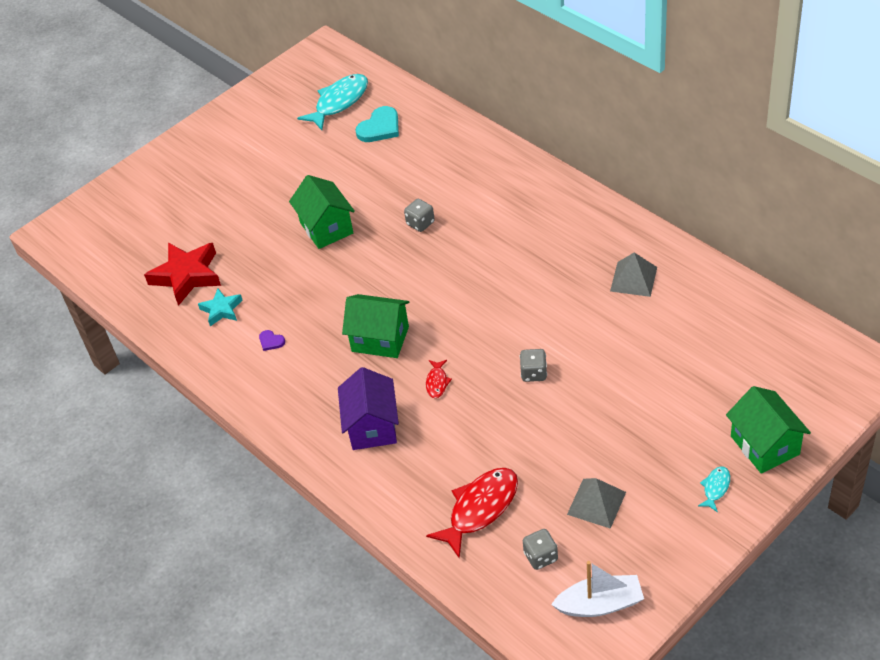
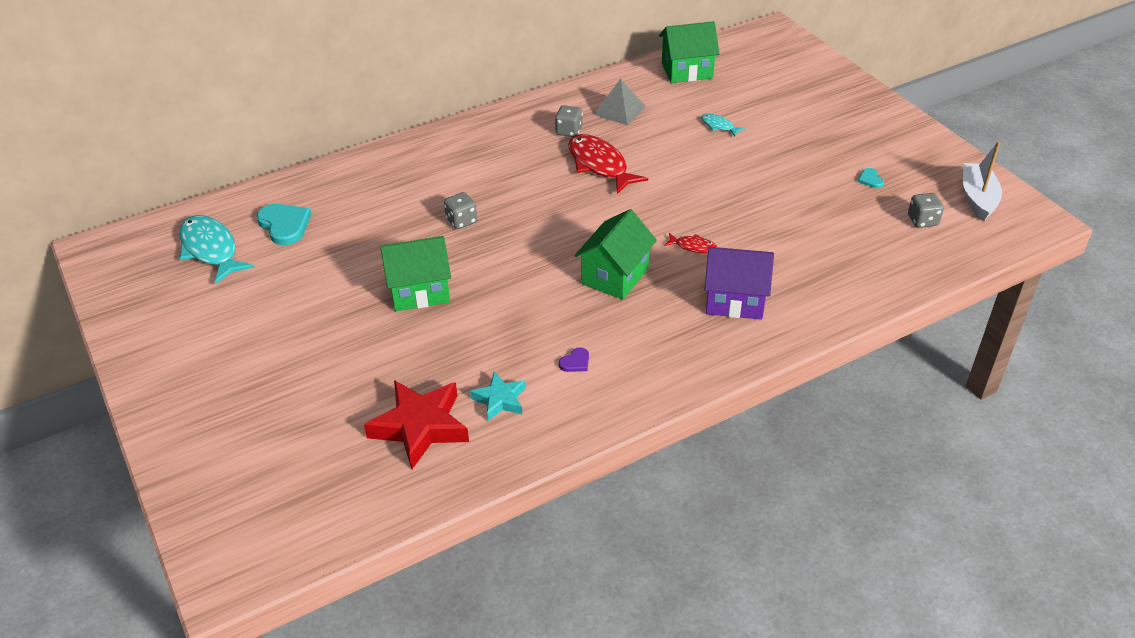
camera: 80 degrees left, 5 degrees down
red fish [426,468,518,559] -> red fish moved to [568,134,648,194]
grey dice [520,349,547,382] -> grey dice moved to [555,105,583,137]
grey pyramid [567,478,626,529] -> turquoise heart [858,168,884,188]
turquoise fish [698,466,730,512] -> turquoise fish moved to [701,114,745,137]
green house [726,386,811,474] -> green house moved to [659,21,720,83]

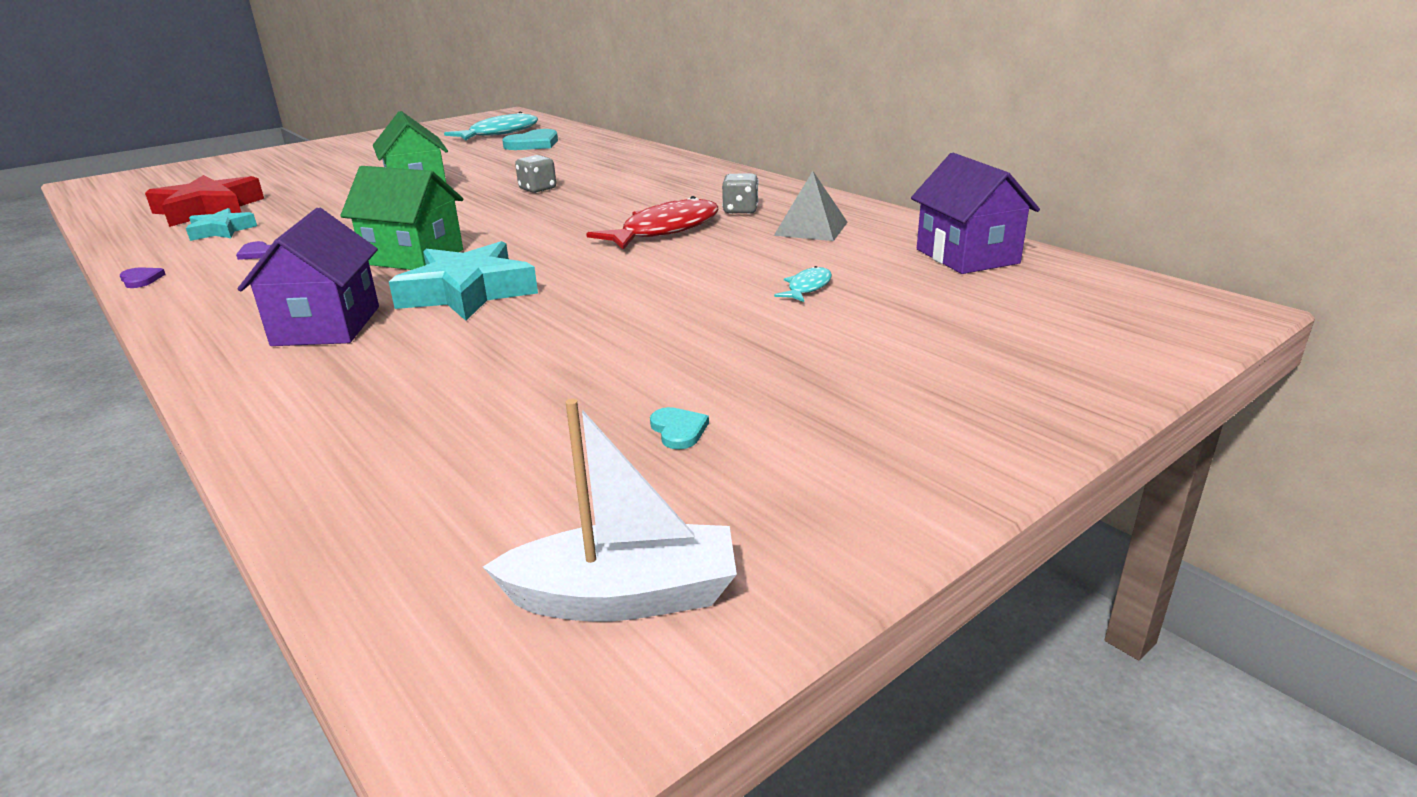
camera: 80 degrees right, 15 degrees down
green house [659,21,720,83] -> purple house [911,153,1040,274]
red fish [664,233,717,253] -> turquoise star [389,241,538,321]
turquoise heart [858,168,884,188] -> turquoise heart turned 90 degrees clockwise [650,407,709,449]
grey dice [908,193,944,228] -> none
none -> purple heart [120,267,165,288]

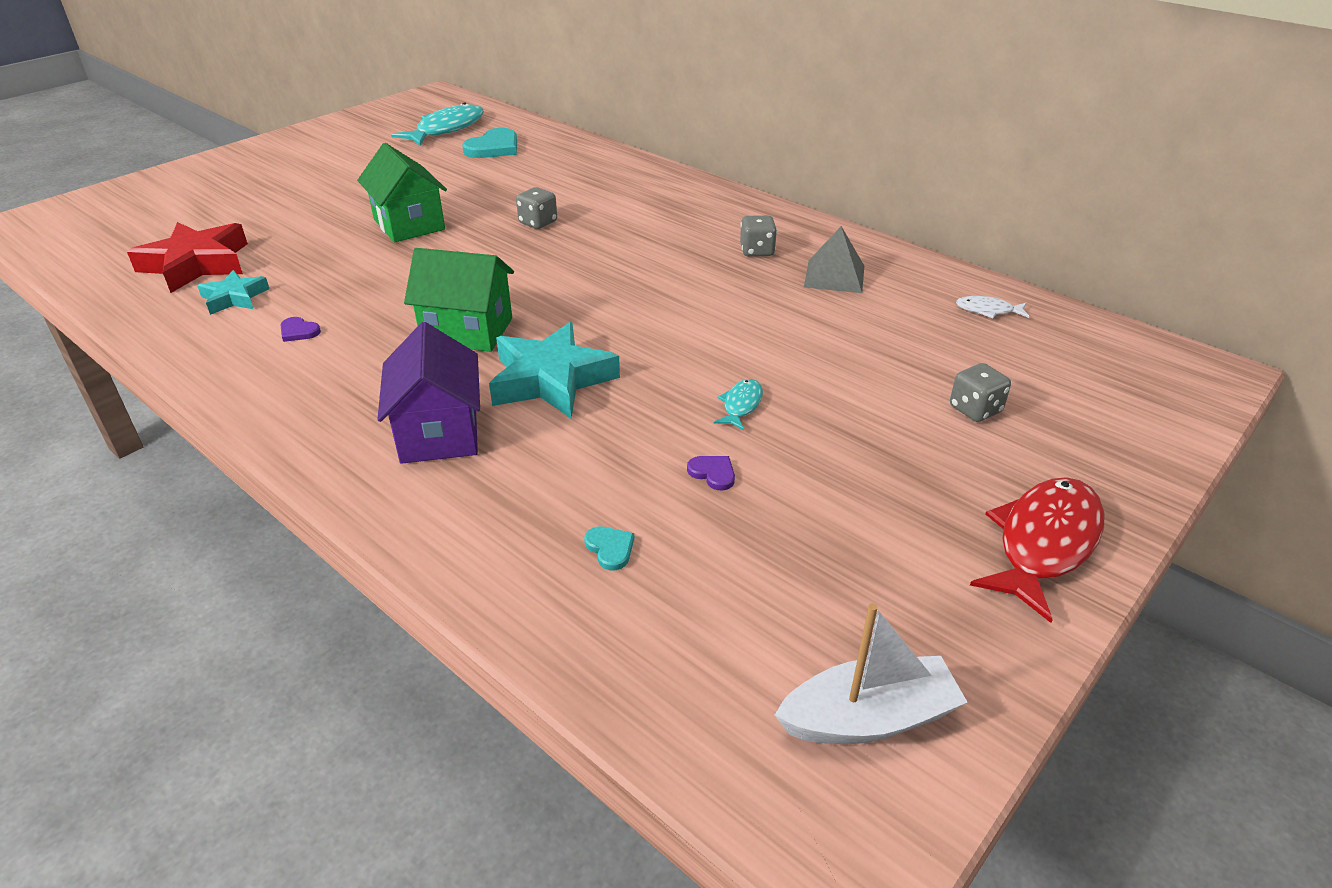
camera: 10 degrees left, 10 degrees up
purple heart [120,267,165,288] -> purple heart moved to [687,456,735,491]
red fish [586,196,718,250] -> red fish moved to [970,477,1105,623]
turquoise heart [650,407,709,449] -> turquoise heart moved to [584,526,634,570]
turquoise fish [774,266,832,302] -> turquoise fish moved to [714,379,763,430]
purple house [911,153,1040,274] -> white fish [956,296,1029,318]
none -> grey dice [950,363,1011,422]

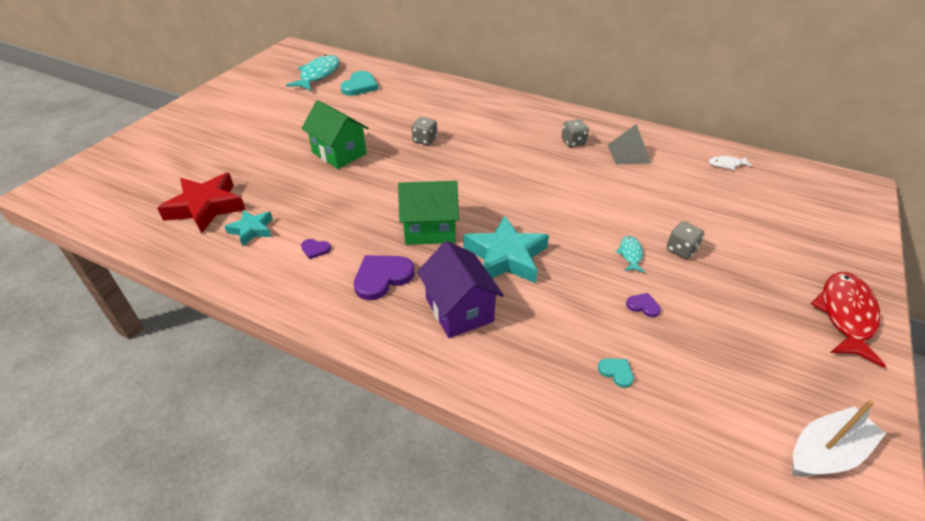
camera: 15 degrees left, 5 degrees up
grey dice [950,363,1011,422] -> grey dice moved to [666,221,704,259]
none -> purple heart [354,255,415,300]

